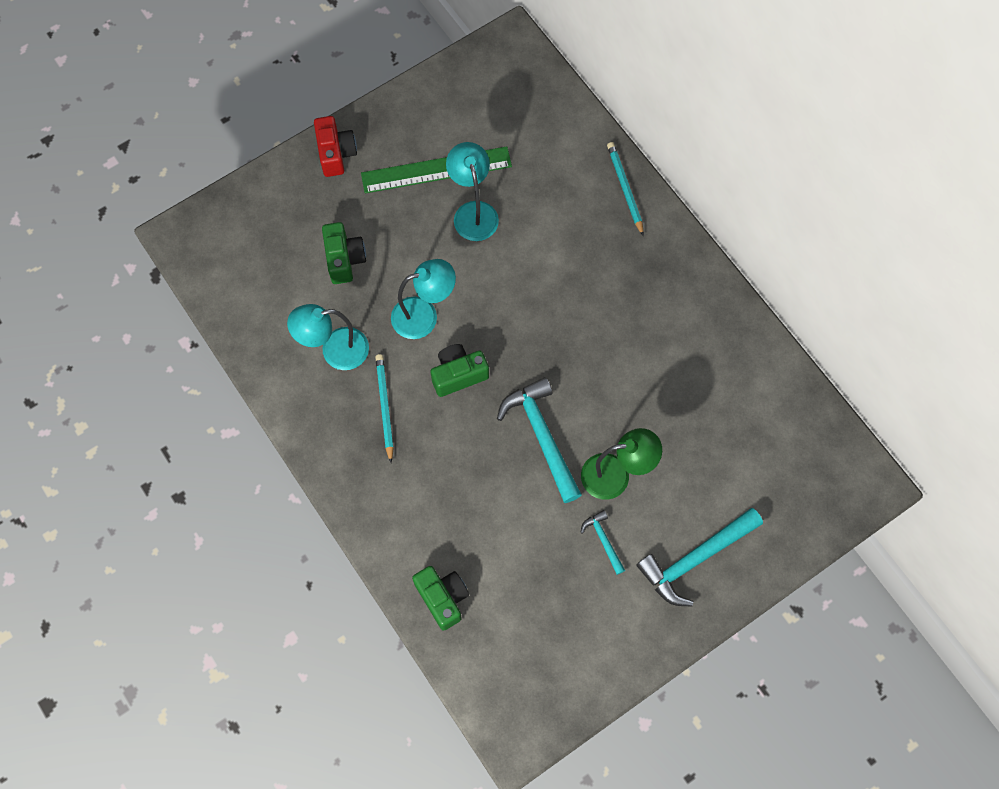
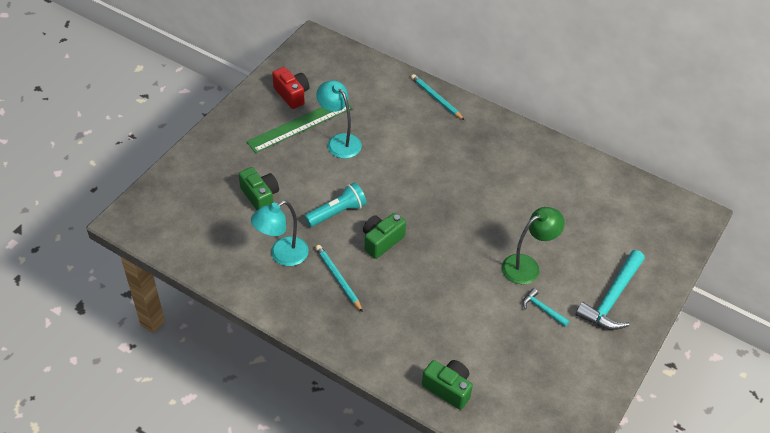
camera: 25 degrees left, 20 degrees down
red camera [314,116,357,177] -> red camera moved to [272,67,310,109]
turquoise lamp [391,259,456,339] -> turquoise flashlight [304,182,367,227]
turquoise hammer [497,377,582,503] -> none

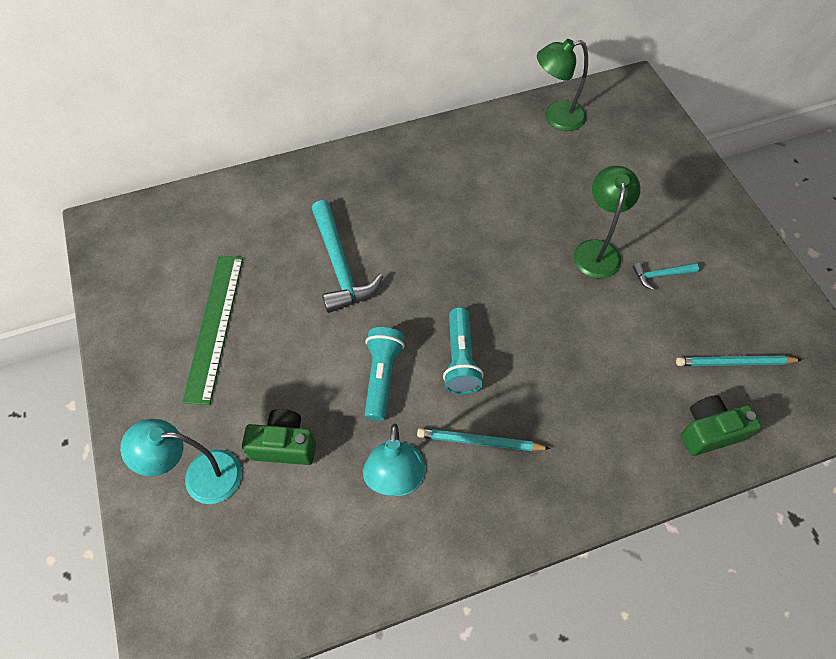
camera: 50 degrees left, 10 degrees up
red camera [272,67,310,109] -> none
turquoise lamp [316,80,362,158] -> turquoise lamp moved to [120,419,242,504]
green camera [363,213,406,259] -> turquoise flashlight [443,307,483,394]
turquoise pencil [411,74,464,120] -> turquoise pencil moved to [676,355,801,366]
turquoise hammer [575,250,645,330] -> turquoise hammer moved to [312,200,383,313]
none -> green lamp [537,39,588,131]

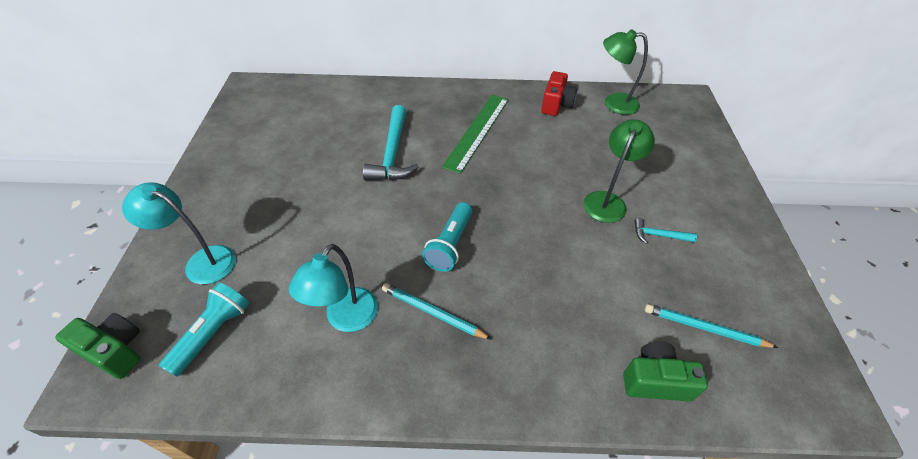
camera: 20 degrees right, 10 degrees down
green ruler [182,256,243,405] -> green ruler moved to [442,95,509,174]
green camera [242,409,316,465] -> green camera moved to [55,313,141,379]
turquoise flashlight [365,327,405,421] -> turquoise flashlight moved to [159,282,249,377]
none -> red camera [541,71,577,116]

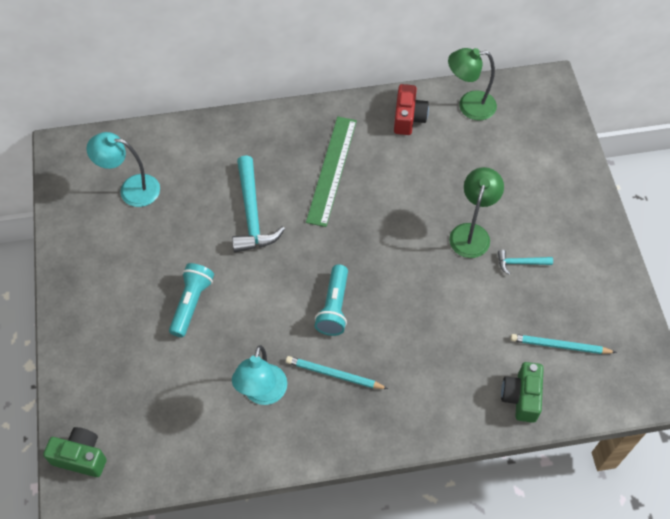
camera: 10 degrees left, 10 degrees up
turquoise lamp [122,182,236,284] -> turquoise lamp moved to [86,132,160,207]
turquoise flashlight [159,282,249,377] -> turquoise flashlight moved to [169,263,214,337]
green camera [623,342,708,401] -> green camera turned 75 degrees counterclockwise [501,362,544,423]

